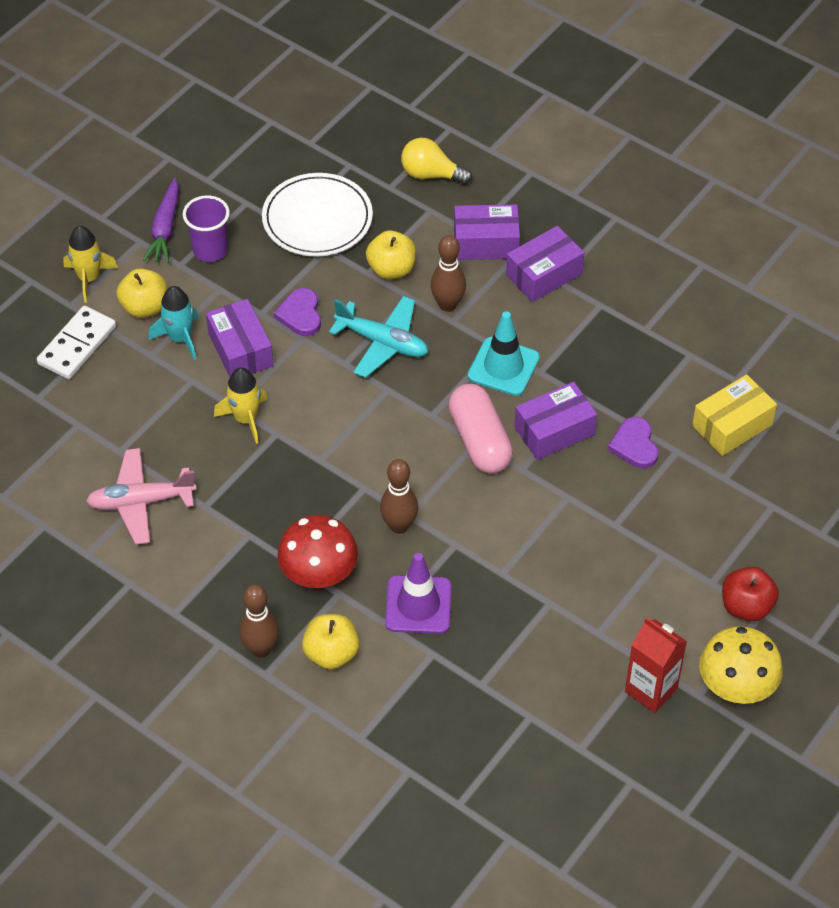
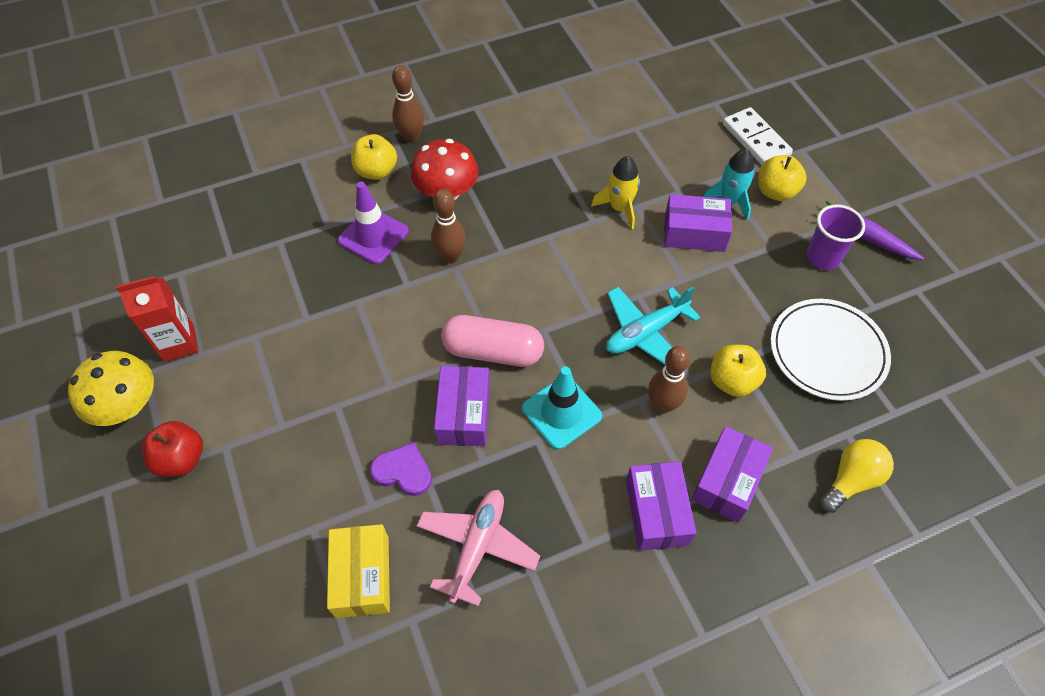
camera: 120 degrees right, 5 degrees up
yellow rocket [63,226,118,303] -> none
pink plane [86,448,197,544] -> pink plane moved to [416,490,540,607]
purple heart [273,288,321,336] -> none

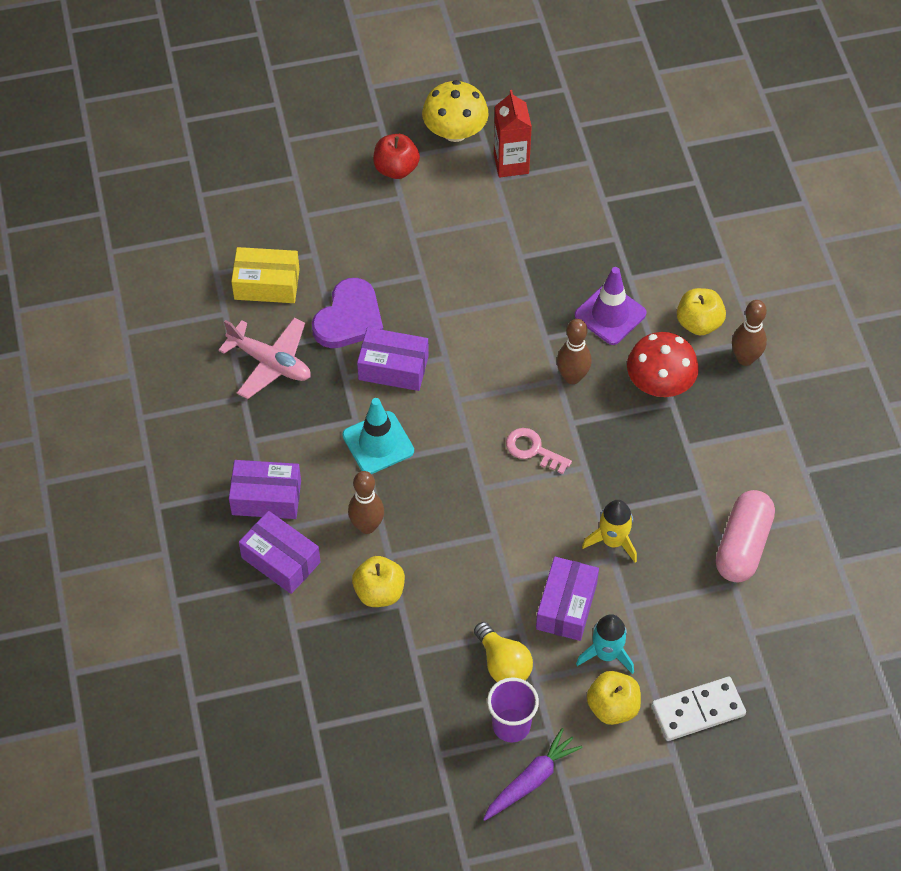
camera: 100 degrees right, 0 degrees up
purple heart [370,442,432,496] -> purple heart [312,278,383,348], size x1.54
pink capsule [441,315,544,367] -> pink capsule moved to [716,490,775,582]
turquoise plane [606,286,700,365] -> none
white plate [771,299,891,401] -> none
yellow light bulb [819,439,894,513] -> yellow light bulb moved to [474,622,533,682]
none -> pink key [506,428,572,474]

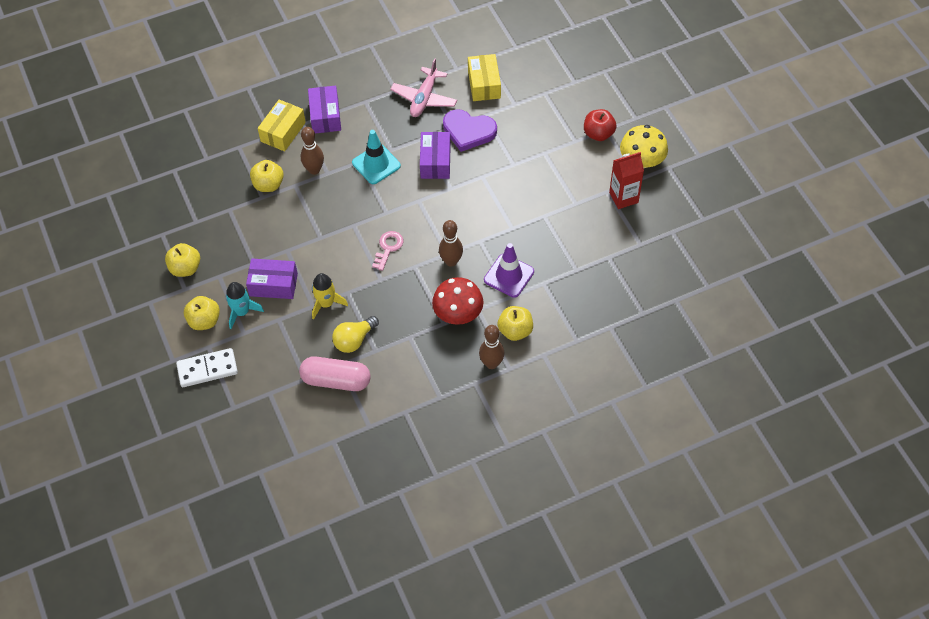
camera: 80 degrees right, 0 degrees up
purple box [239,511,320,594] -> yellow box [258,99,306,151]
yellow light bulb [474,622,533,682] -> yellow light bulb moved to [332,316,379,353]
purple carrot [483,728,583,821] -> none
purple cup [487,677,539,742] -> yellow apple [165,243,200,277]
white domino [652,677,746,741] -> white domino turned 75 degrees counterclockwise [176,348,238,387]

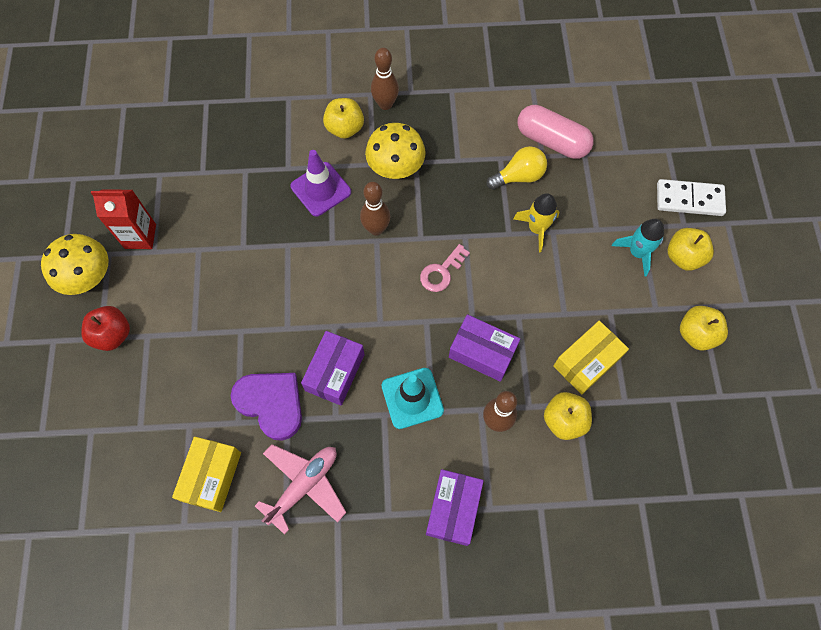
camera: 160 degrees left, 10 degrees up
purple box [246,259,298,299] -> purple box moved to [449,314,520,382]
yellow box [258,99,306,151] -> yellow box moved to [553,321,629,394]
red mushroom [432,277,484,325] -> yellow mushroom [365,123,426,179]

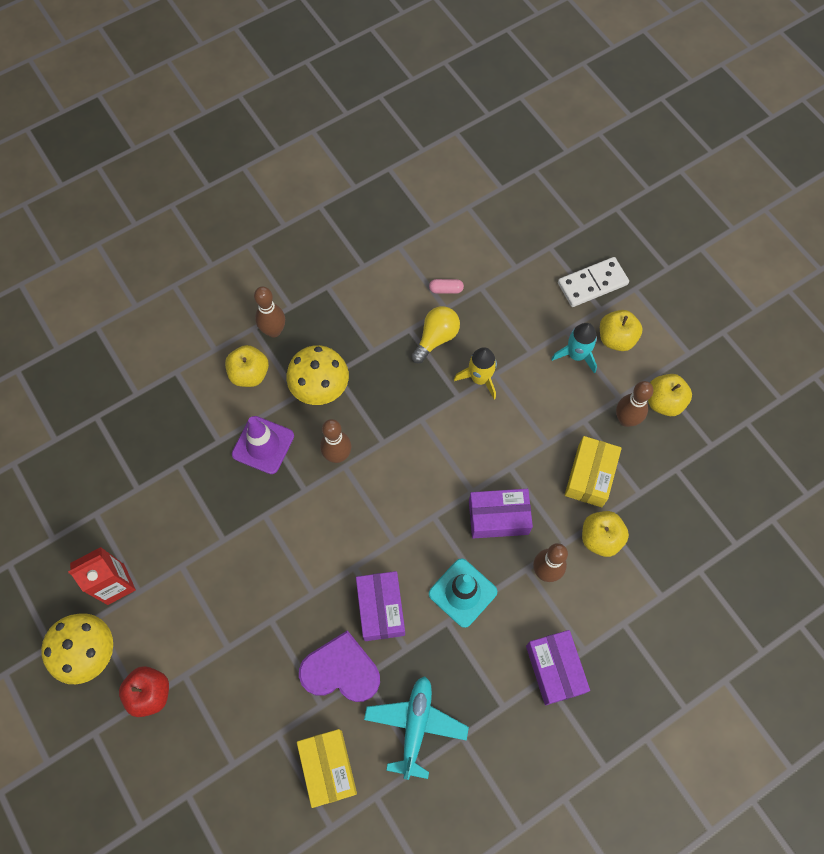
camera: 30 degrees left, 0 degrees up
pink plane [255,444,347,535] -> turquoise plane [364,676,469,780]
pink key [420,244,470,292] -> none
pink capsule [518,105,594,159] -> pink capsule [429,279,464,294], size x0.43
none -> brown bowling pin [616,381,654,427]

